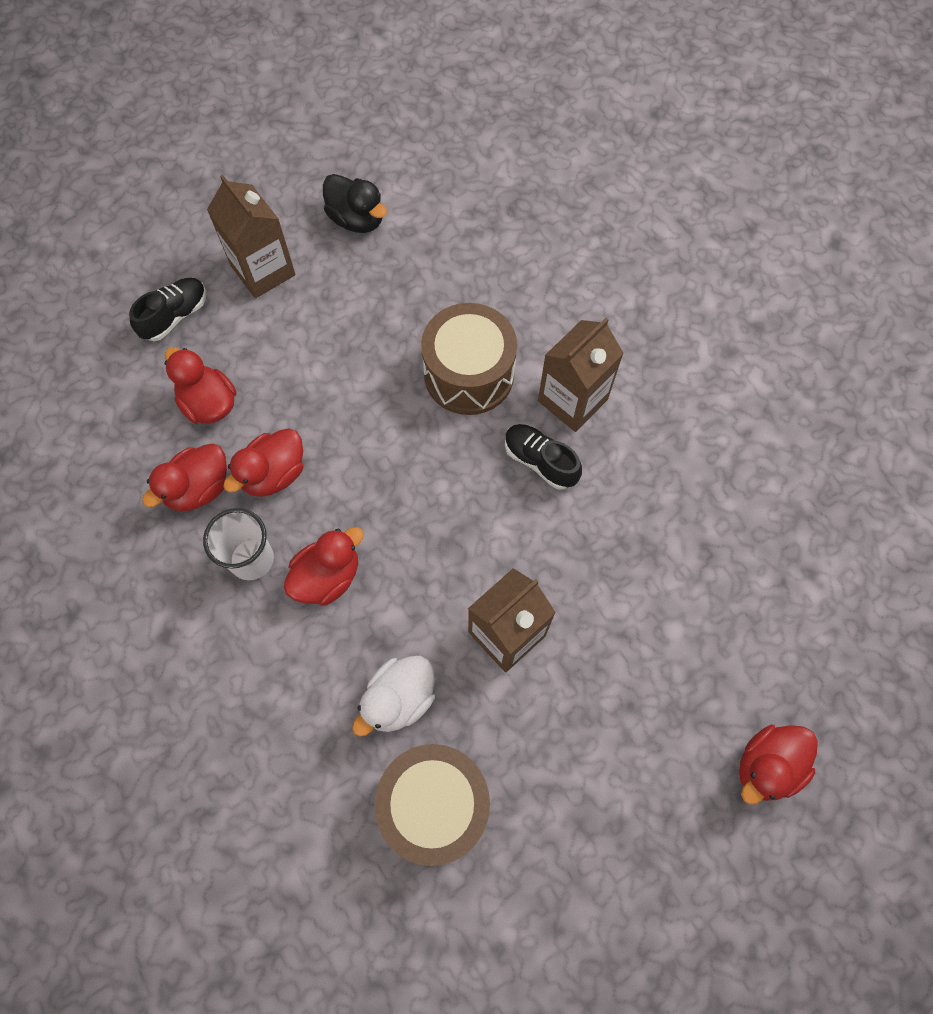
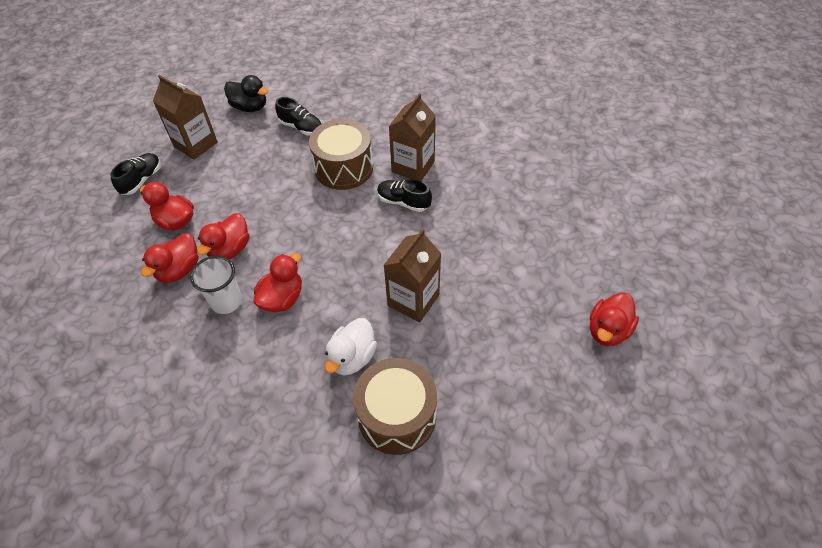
camera: 15 degrees left, 15 degrees down
none -> black shoe [275,97,322,135]

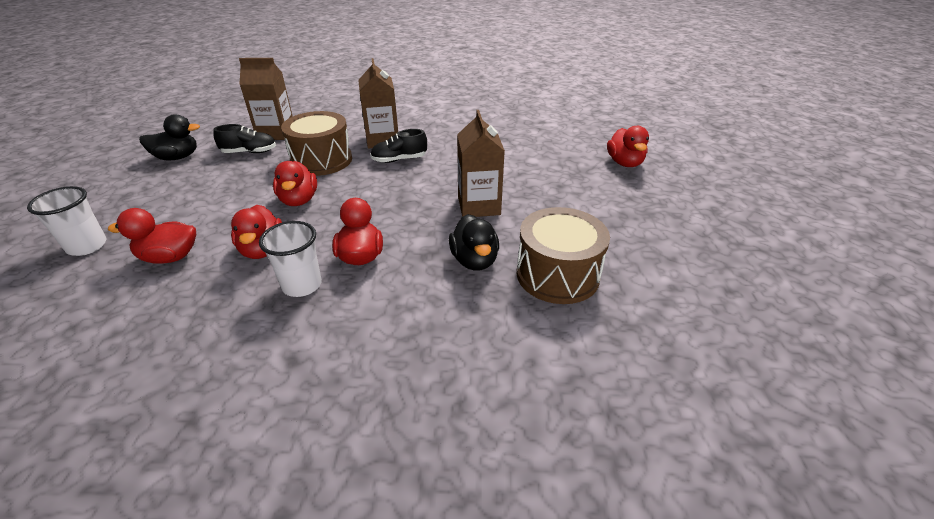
camera: 40 degrees left, 15 degrees down
black shoe [110,153,161,195] -> white cup [27,186,106,256]
red duck [141,233,199,283] -> red duck moved to [273,161,317,206]
brown carton [153,75,218,160] -> brown carton moved to [239,58,293,140]
white duck [325,318,377,375] -> black duck [449,214,499,271]

